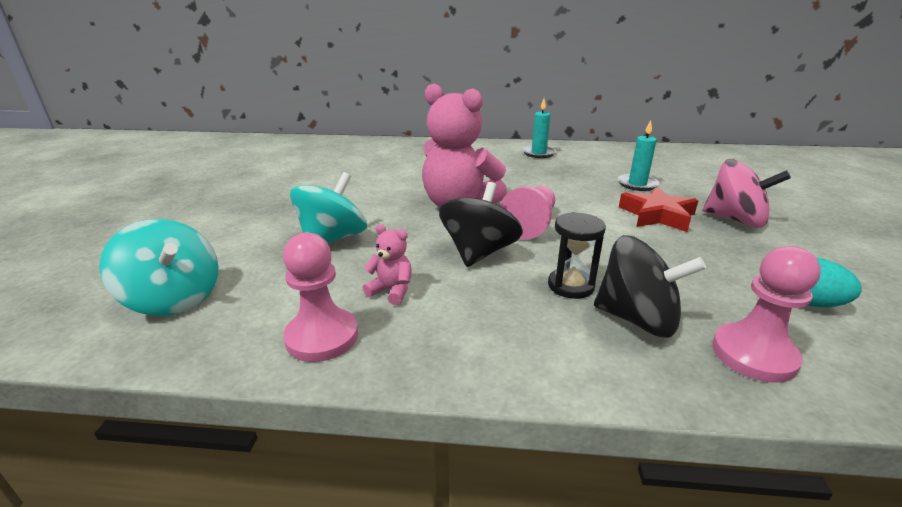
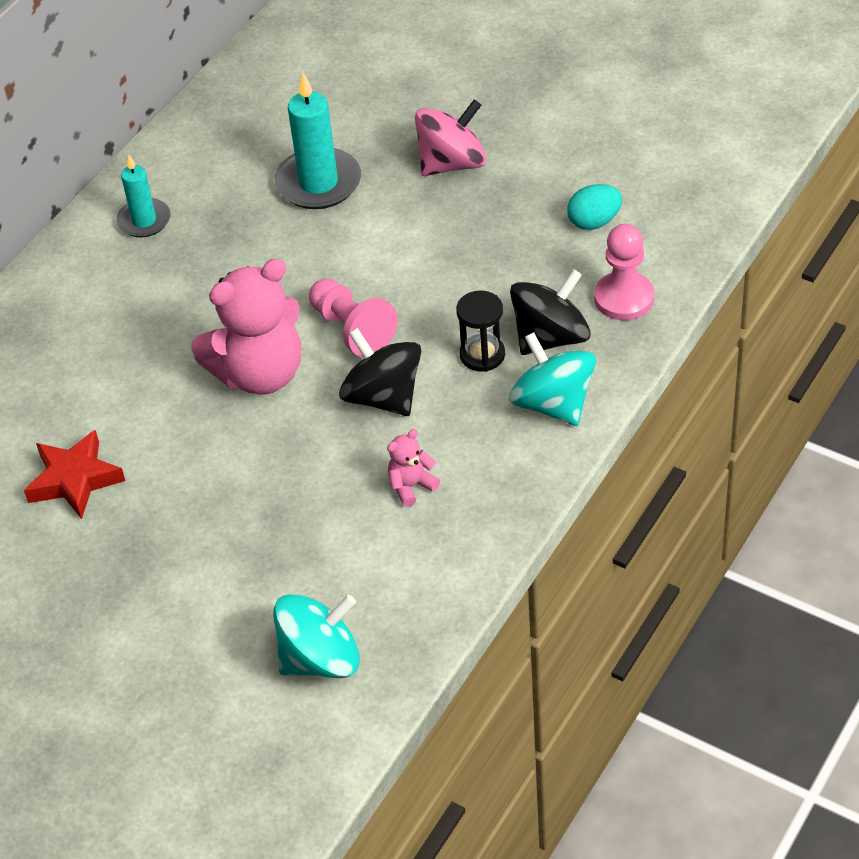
camera: 60 degrees left, 20 degrees up
pink pawn [283,232,358,362] -> none
turquoise spinning top [290,172,367,244] -> turquoise spinning top moved to [509,332,596,426]
turquoise candle [618,120,659,191] -> turquoise candle [275,73,361,209], size x1.61
red star [619,187,698,232] -> red star moved to [24,430,125,519]

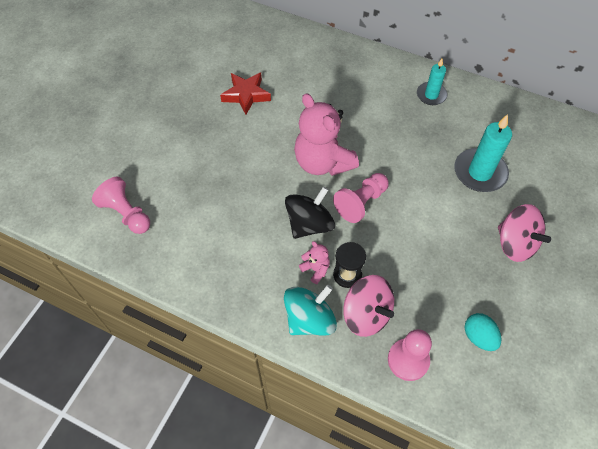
camera: 80 degrees right, 10 degrees up
turquoise spinning top [273,594,360,678] -> pink pawn [92,177,150,234]
pink teddy bear [387,429,440,507] -> pink teddy bear moved to [299,241,330,284]
black spinning top [510,269,591,355] -> pink spinning top [343,275,394,337]

